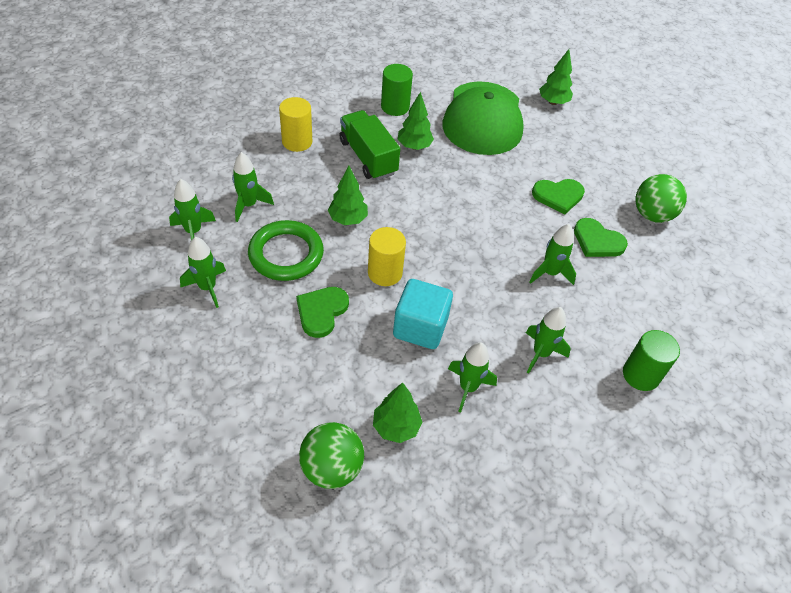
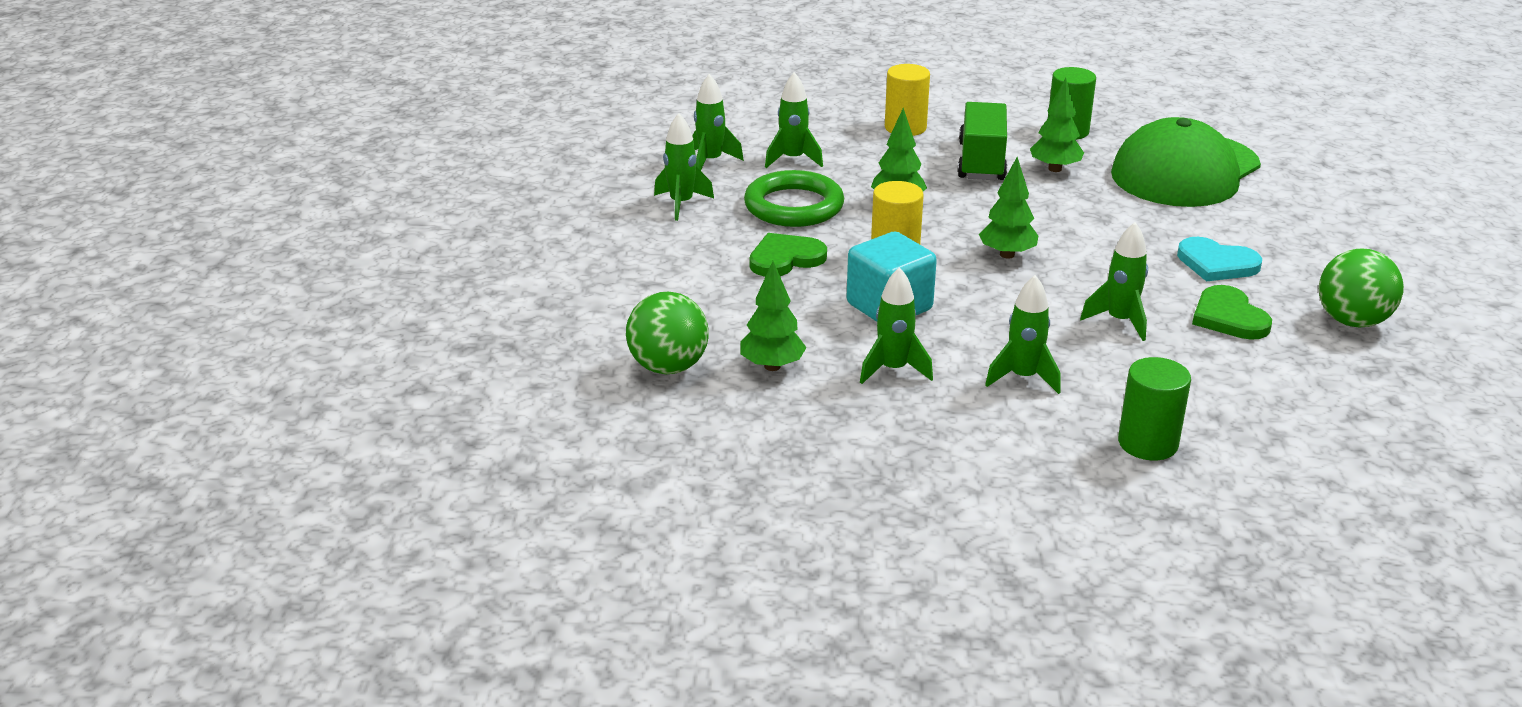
camera: 40 degrees right, 20 degrees down
green heart [532,179,585,215] -> turquoise heart [1177,237,1262,281]
green tree [539,49,573,105] -> green tree moved to [979,157,1038,259]

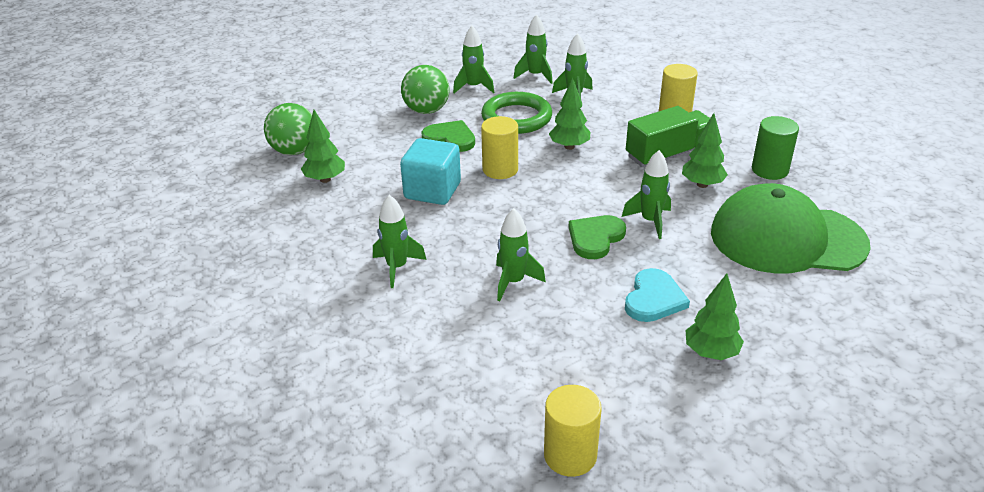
camera: 55 degrees right, 5 degrees up
green rocket [860,267,933,384] -> green rocket moved to [622,150,671,239]
green tree [979,157,1038,259] -> green tree moved to [686,274,744,360]
green cylinder [1118,357,1191,460] -> none
turquoise heart [1177,237,1262,281] -> turquoise heart turned 150 degrees counterclockwise [625,268,690,322]
green heart [1192,285,1272,340] -> green heart moved to [569,215,626,259]
green ball [1319,249,1404,328] -> green ball moved to [401,65,449,114]
none -> yellow cylinder [544,385,602,477]

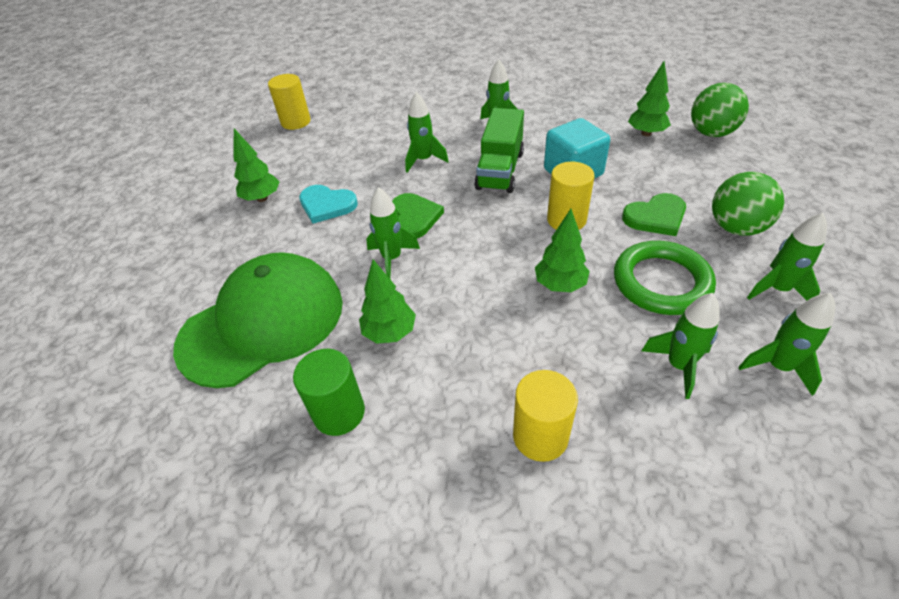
camera: 135 degrees right, 10 degrees up
turquoise heart [625,268,690,322] -> turquoise heart turned 45 degrees counterclockwise [299,185,358,223]
green truck [626,106,710,167] -> green truck moved to [474,108,524,193]

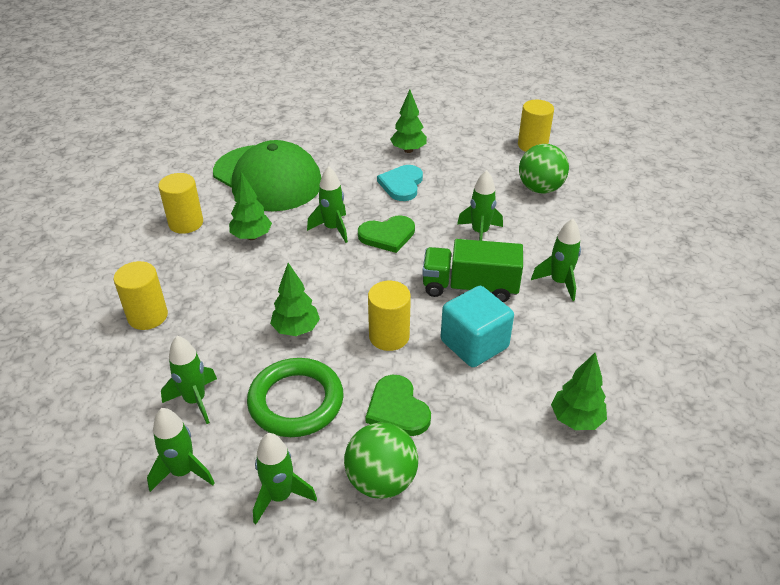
camera: 80 degrees right, 5 degrees down
green cylinder [293,349,365,436] -> yellow cylinder [158,173,203,234]
green ball [691,83,749,137] -> green ball moved to [519,144,569,193]

